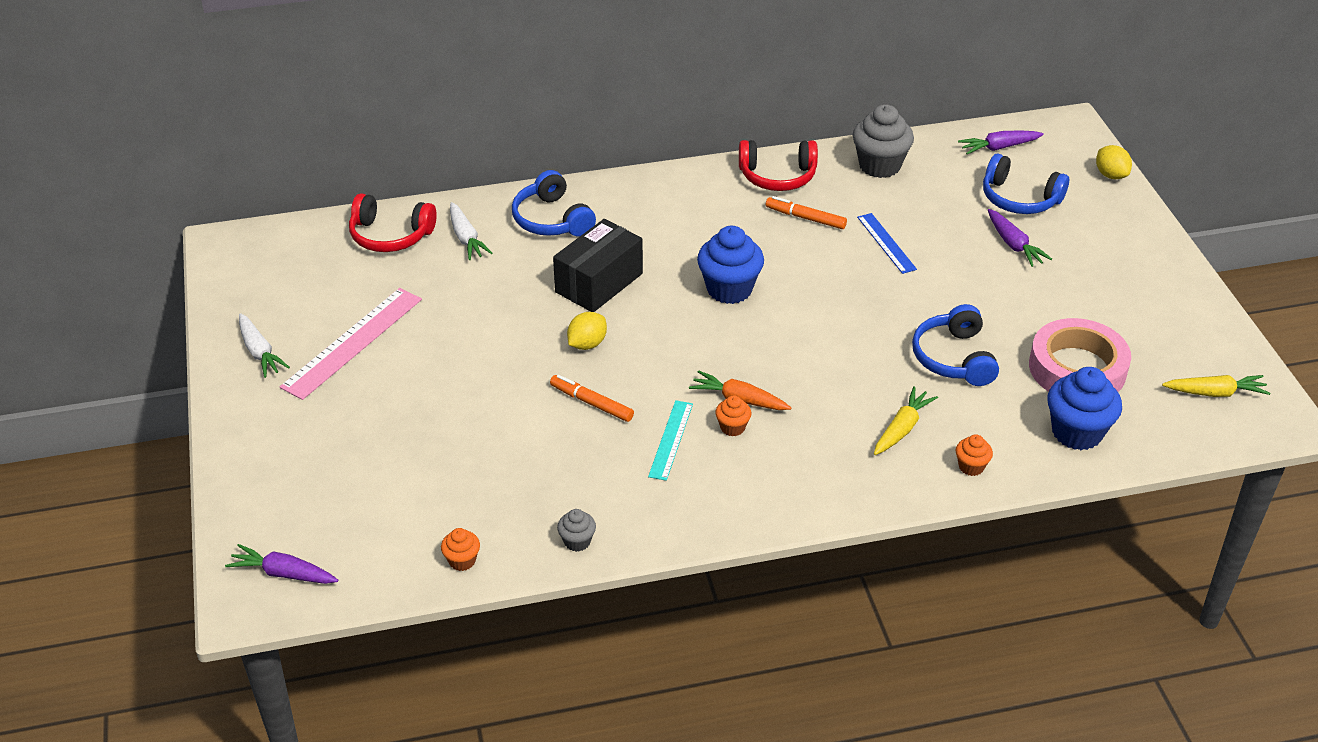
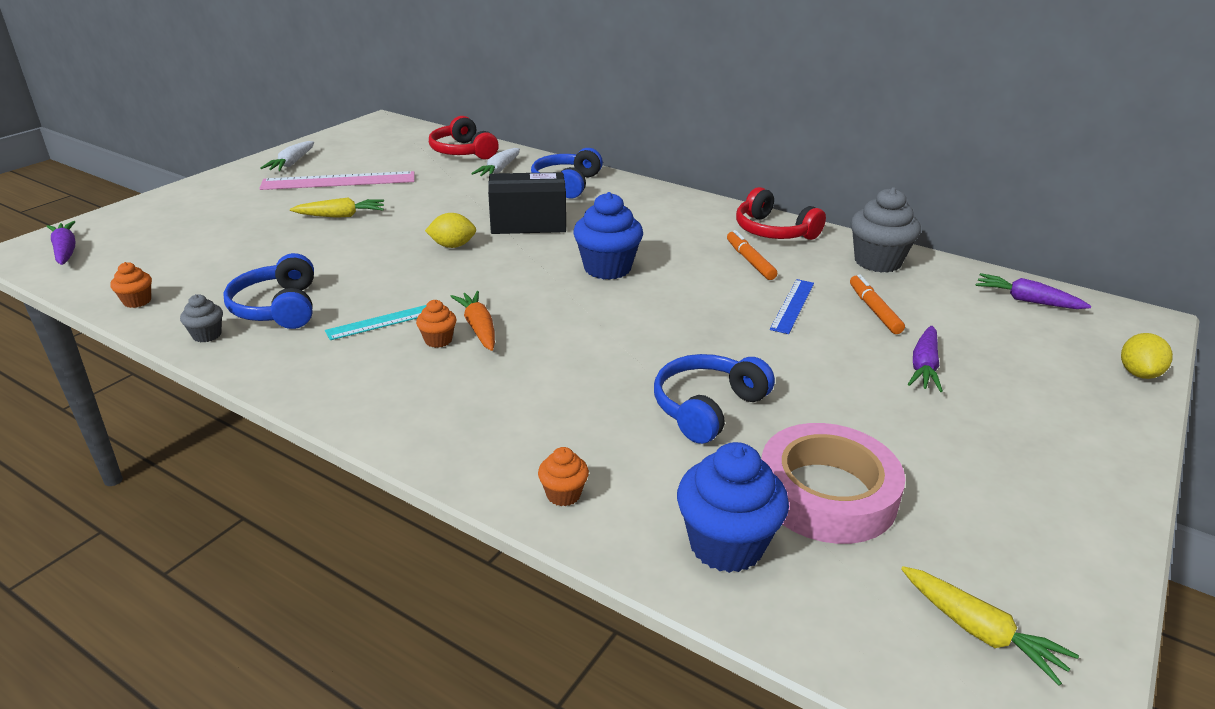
camera: 45 degrees right, 10 degrees down
orange marker [550,375,634,422] -> orange marker moved to [850,274,905,334]
yellow carrot [874,386,938,455] -> yellow carrot moved to [290,197,384,218]
blue headphones [983,154,1069,214] -> blue headphones moved to [223,253,314,329]

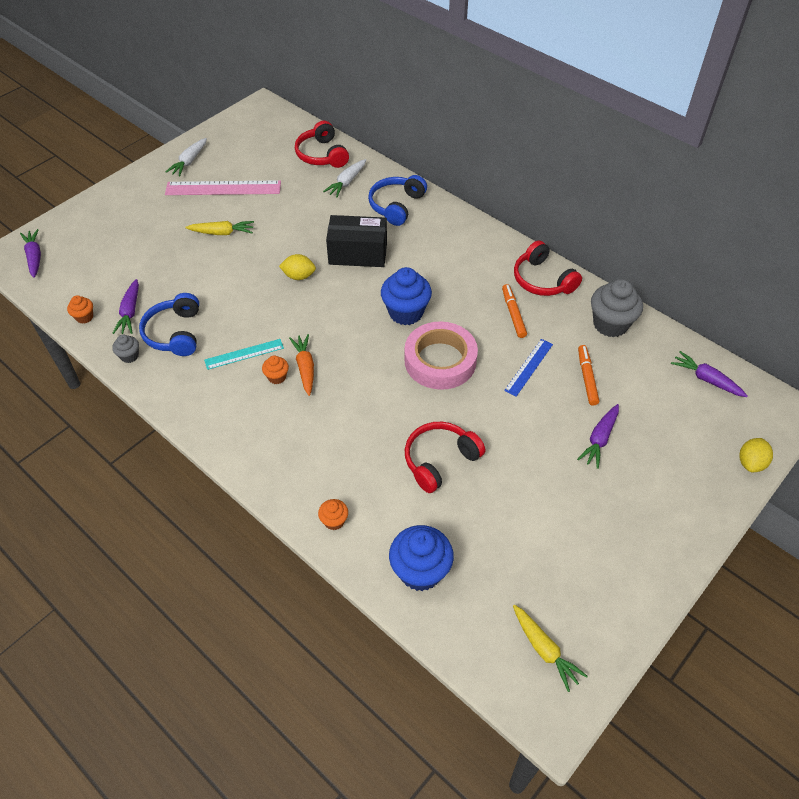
camera: 10 degrees right, 20 degrees up
blue headphones [654,354,775,444] -> red headphones [405,422,485,493]
pink tape [761,423,905,544] -> pink tape moved to [404,321,478,390]
none -> purple carrot [112,279,139,334]

